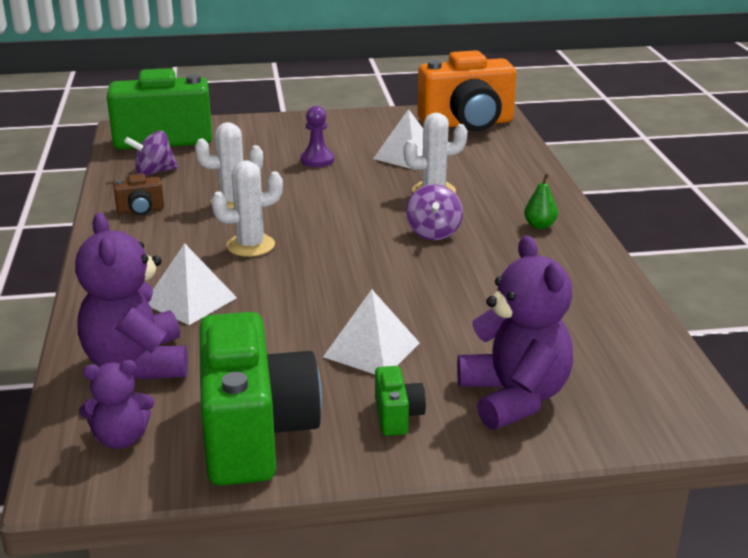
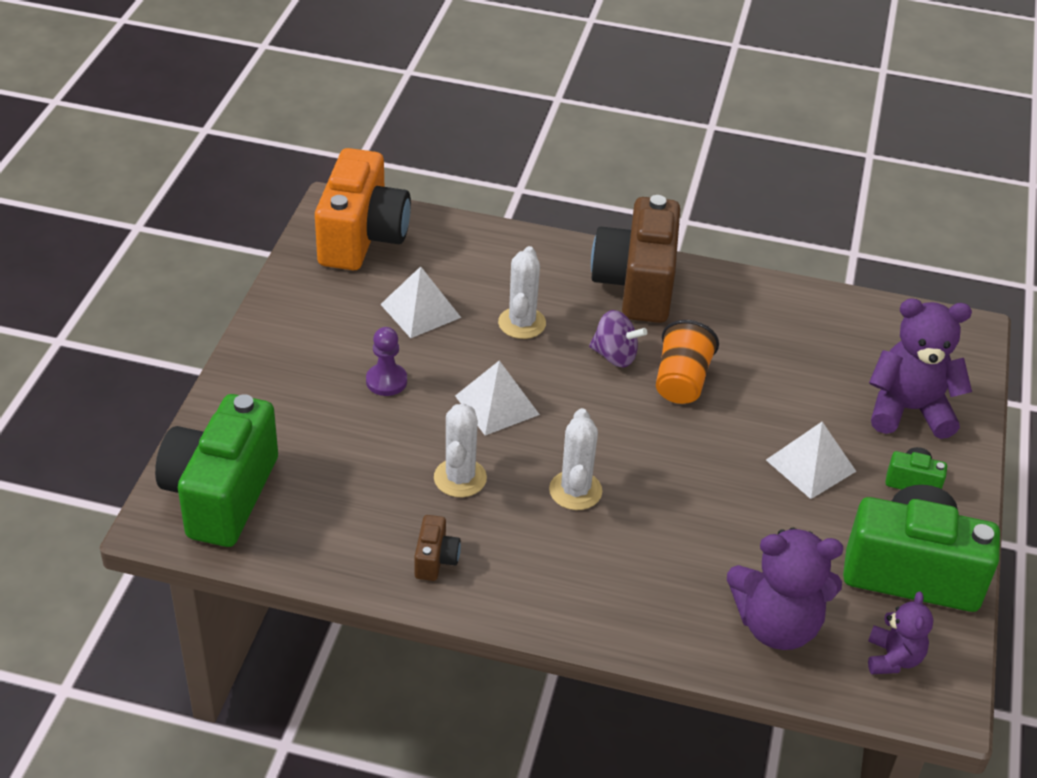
camera: 70 degrees left, 15 degrees up
purple spinning top [124,131,178,176] -> none
white pyramid [149,243,237,325] -> white pyramid moved to [455,361,540,436]
green pear [524,174,558,229] -> brown camera [591,195,680,323]
none -> orange cup [656,320,719,404]

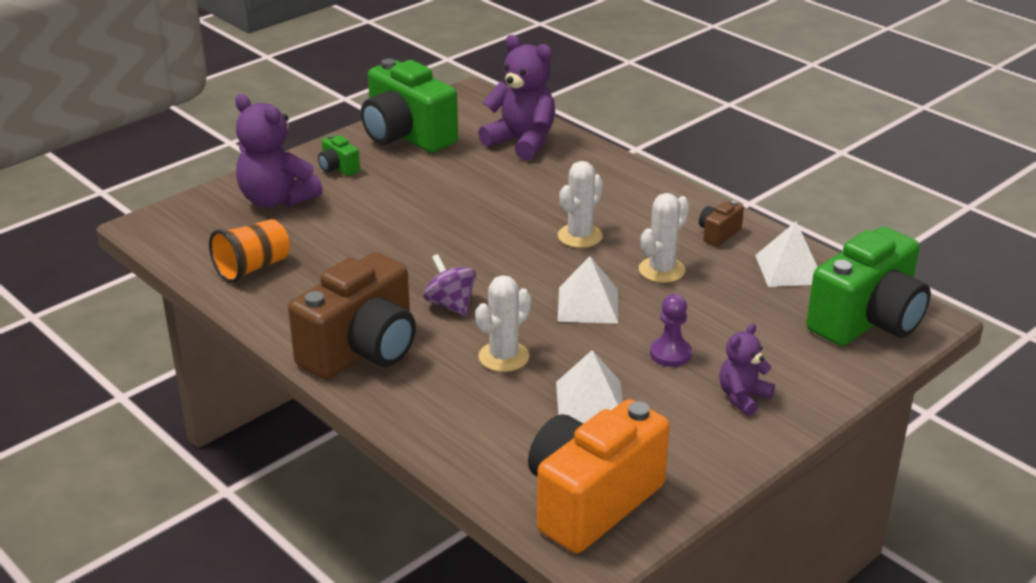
camera: 145 degrees left, 10 degrees down
orange cup [656,320,719,404] -> orange cup moved to [209,219,290,283]
white pyramid [766,422,856,499] -> white pyramid moved to [755,221,817,287]
purple teddy bear [868,591,933,674] -> purple teddy bear moved to [719,323,775,416]

